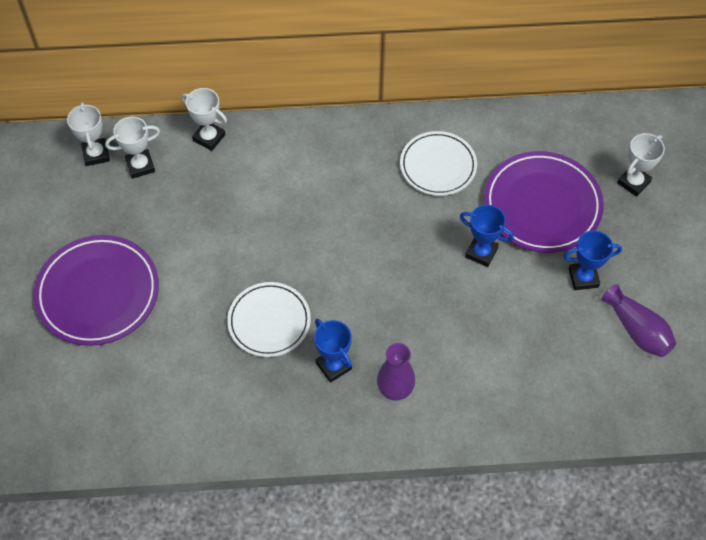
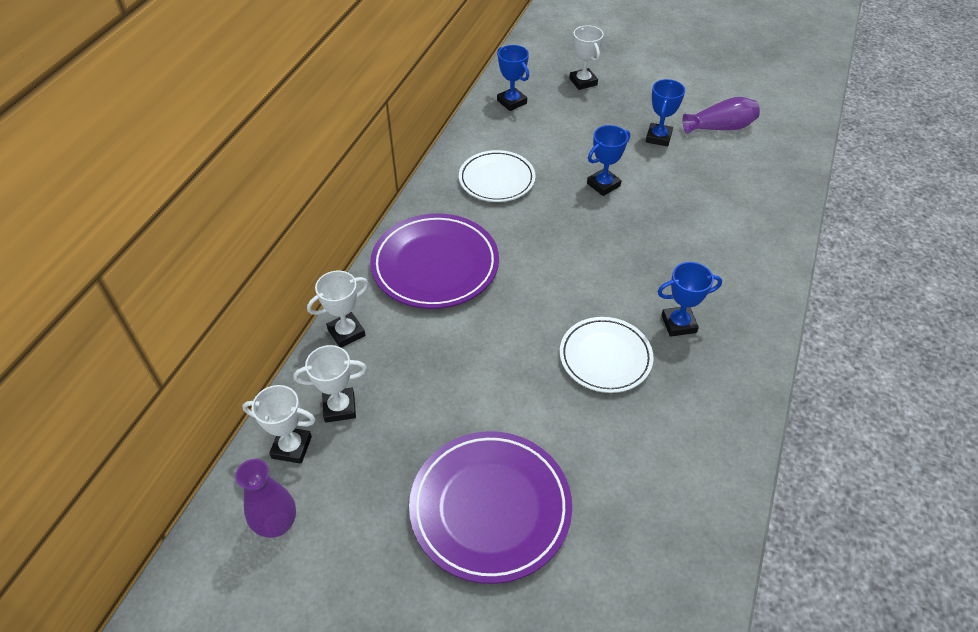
camera: 65 degrees left, 10 degrees down
white trophy [105,117,160,179] -> white trophy turned 75 degrees clockwise [294,345,367,423]
purple vase [377,343,415,401] -> purple vase moved to [235,459,296,538]
purple plate [484,151,604,253] -> purple plate moved to [370,213,499,309]
none -> blue trophy [497,45,529,111]

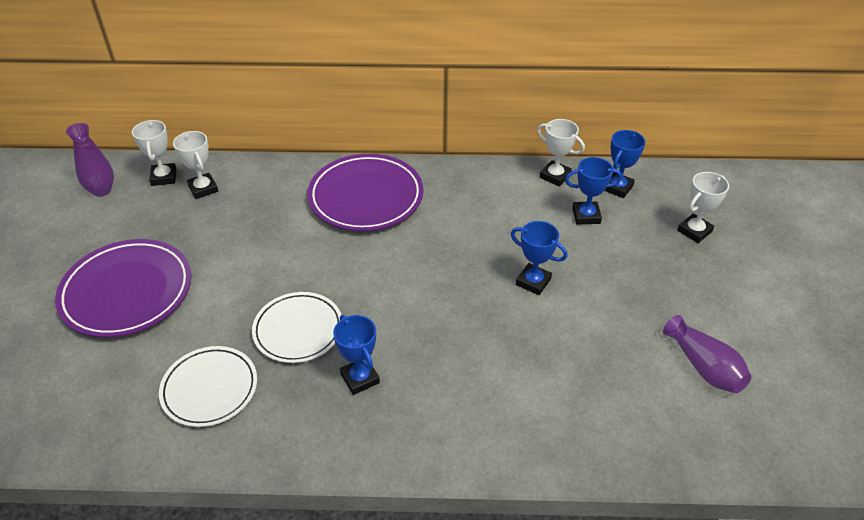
camera: 70 degrees right, 5 degrees down
white trophy [307,271,369,348] -> white trophy moved to [537,119,585,186]
white plate [459,150,536,202] -> white plate moved to [159,346,257,427]
blue trophy [646,79,685,147] -> blue trophy moved to [565,157,622,224]

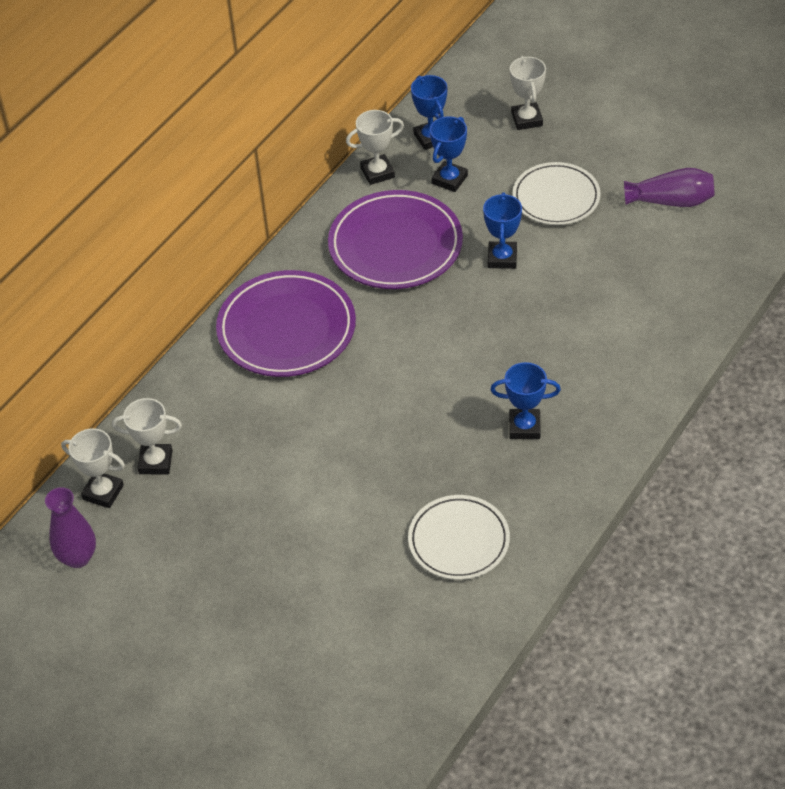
camera: 55 degrees left, 5 degrees up
purple plate [55,239,191,338] -> purple plate moved to [328,190,463,289]
white plate [252,292,341,363] -> white plate moved to [513,162,601,225]
blue trophy [511,221,567,295] -> blue trophy turned 60 degrees counterclockwise [483,192,522,269]

